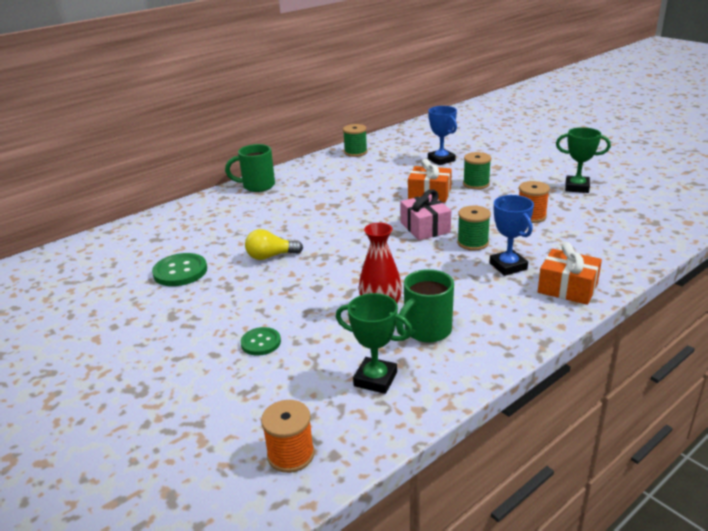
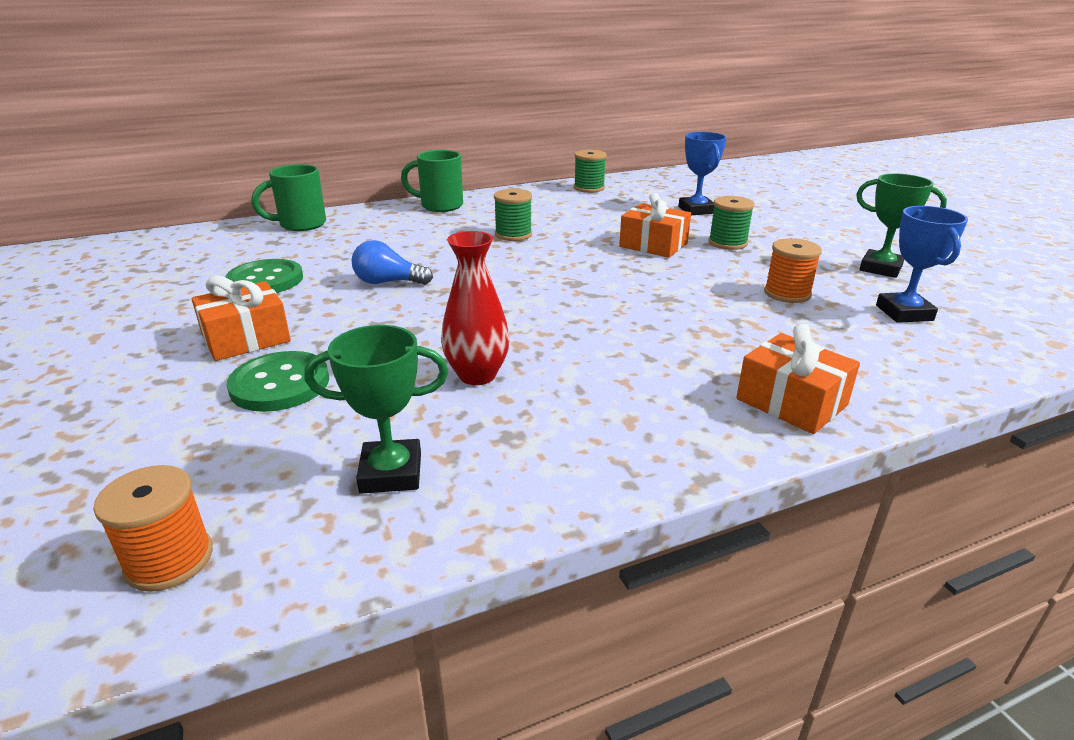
camera: 15 degrees right, 0 degrees up
green button [241,327,281,356] -> green button [227,351,329,412], size x1.59
yellow light bulb [245,229,303,260] -> blue light bulb [352,240,433,285]
green trophy [336,293,413,394] -> green trophy turned 45 degrees counterclockwise [304,325,448,494]
green mug [396,269,454,343] -> green mug moved to [251,164,326,231]
pink gift [400,189,451,240] -> none
green spool [457,206,491,251] -> green spool moved to [494,189,532,241]
blue trophy [489,195,534,276] -> blue trophy moved to [876,206,968,323]
none -> orange gift [192,275,291,361]

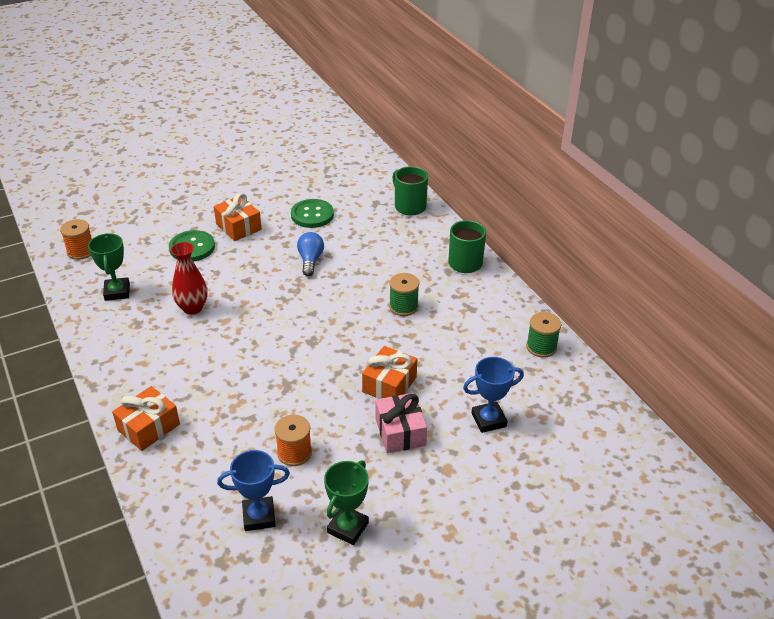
camera: 85 degrees right, 10 degrees up
green spool [708,196,755,250] -> pink gift [375,393,427,453]

